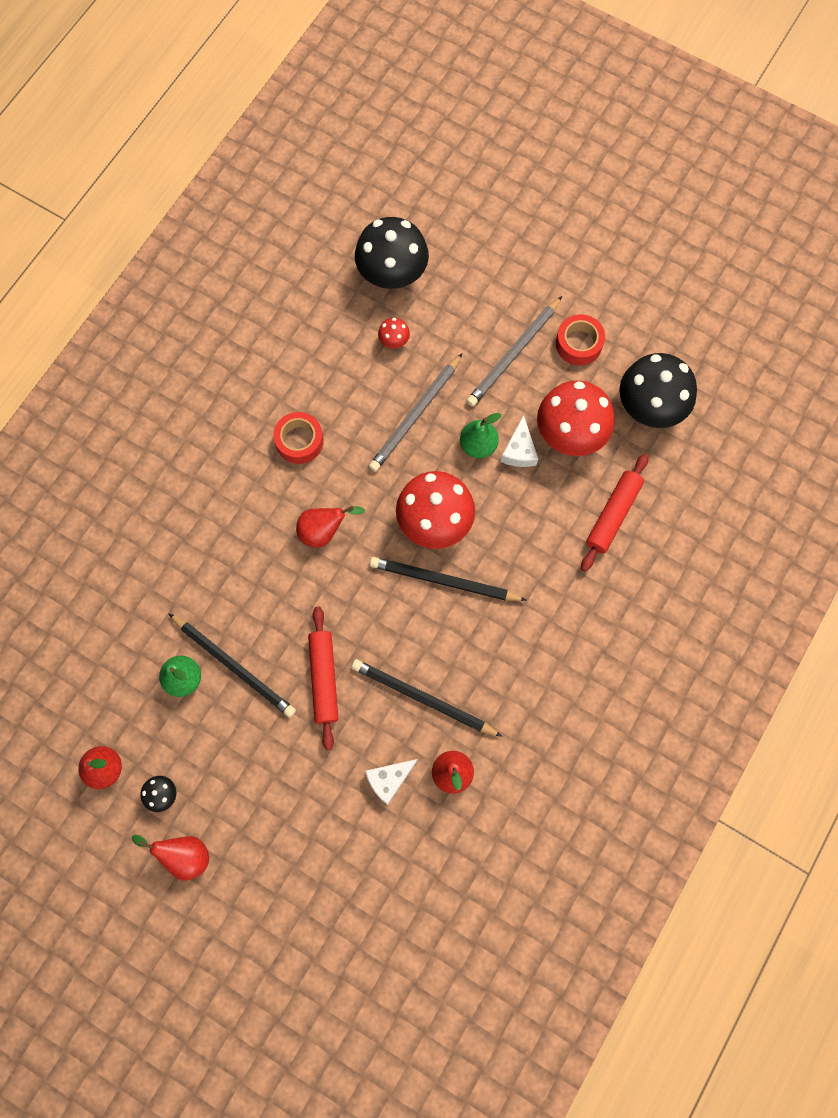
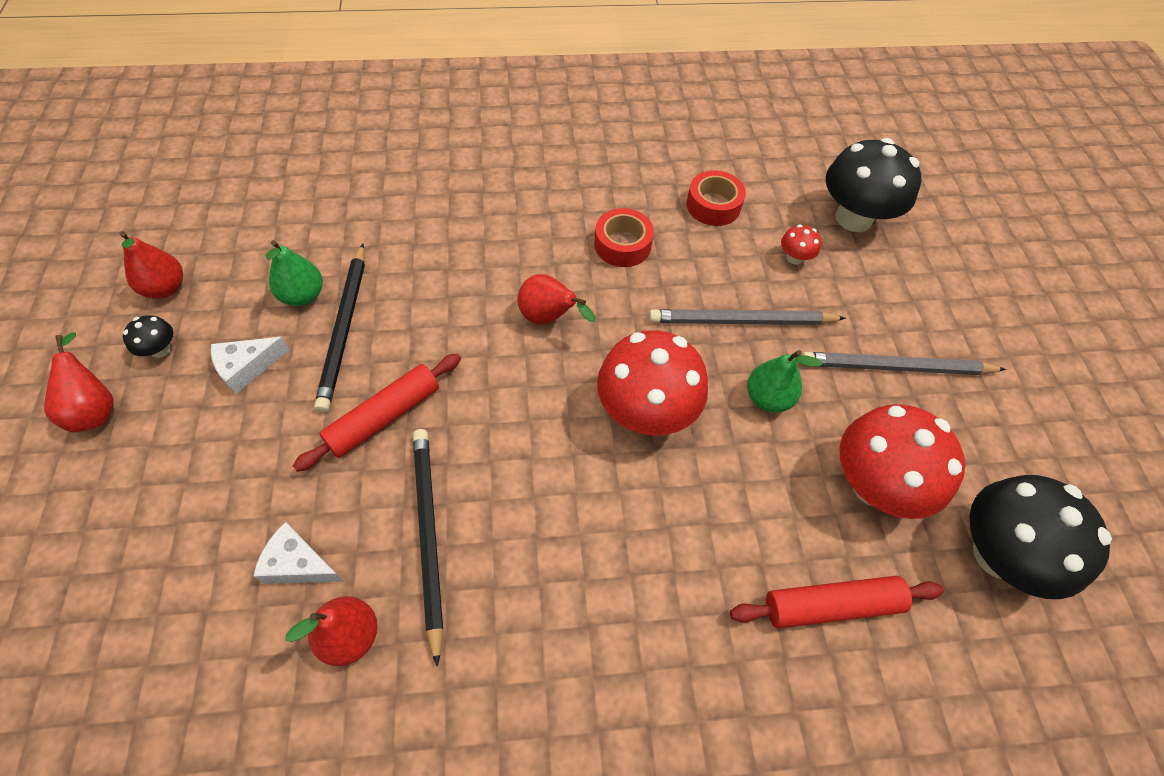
camera: 50 degrees right, 15 degrees down
black pencil [370,557,527,601] -> none
white cheese [500,415,538,467] -> white cheese moved to [211,337,290,394]
red tape [556,314,605,365] -> red tape moved to [686,170,746,226]

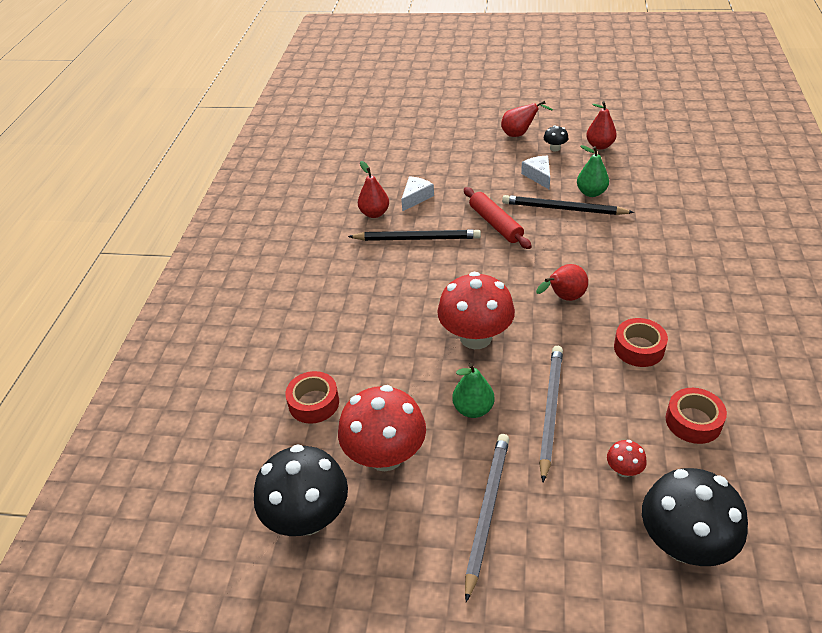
camera: 110 degrees right, 15 degrees down
red rolling pin [730,576,944,628] -> red tape [285,371,339,424]

